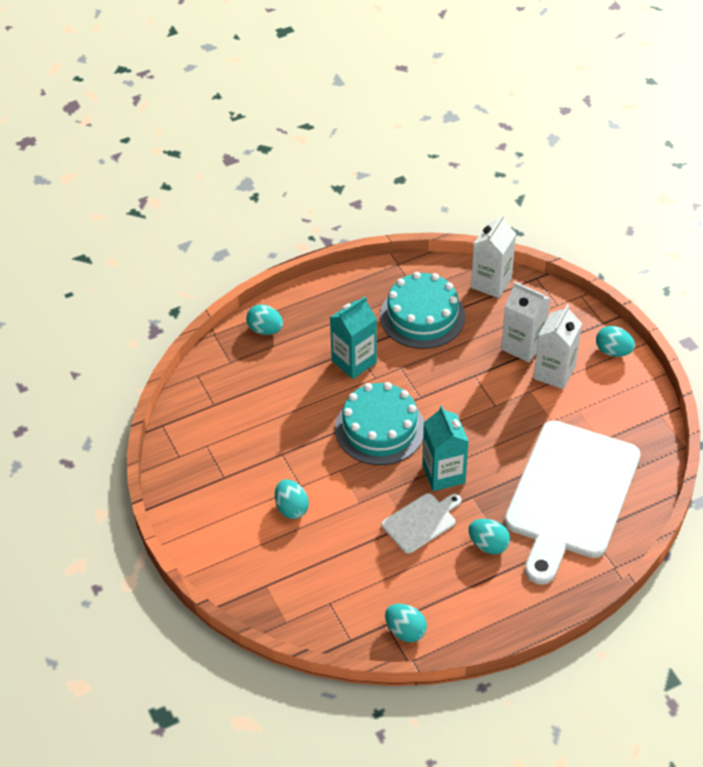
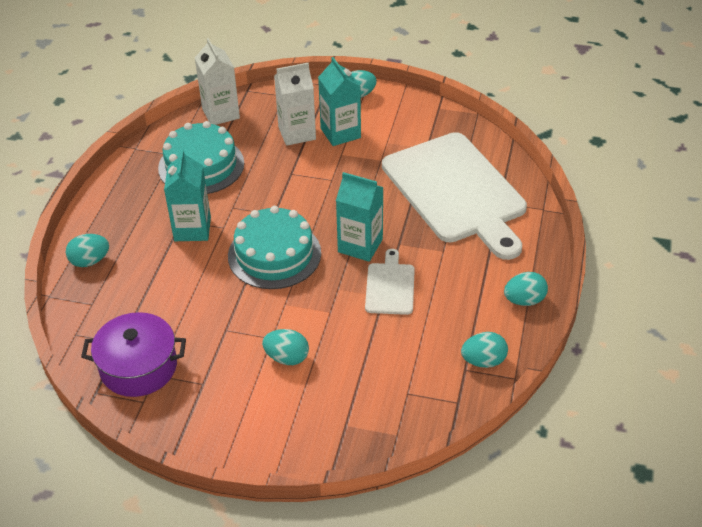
camera: 50 degrees left, 5 degrees down
turquoise egg [469,519,510,554] -> turquoise egg moved to [504,272,548,306]
white carton [533,304,582,389] -> turquoise carton [318,57,361,146]
none -> purple pot [81,312,186,397]

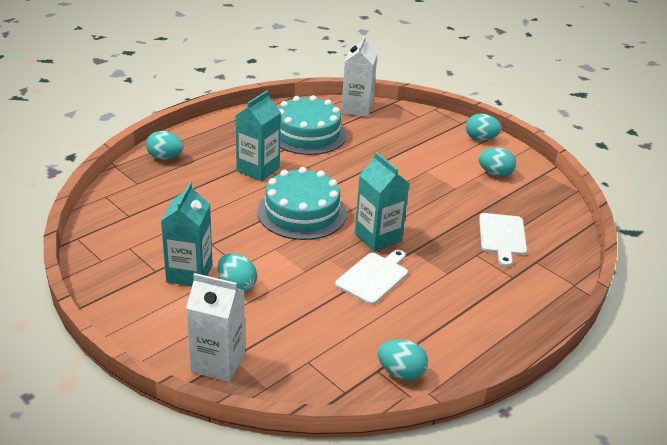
camera: 30 degrees right, 10 degrees down
purple pot [81,312,186,397] -> none
white carton [274,63,316,146] -> white carton moved to [186,273,245,382]
turquoise carton [318,57,361,146] -> turquoise carton moved to [161,182,213,286]
white cutting board [382,132,527,260] -> white cutting board [479,213,527,267], size x0.44
turquoise egg [504,272,548,306] -> turquoise egg moved to [478,148,516,177]

